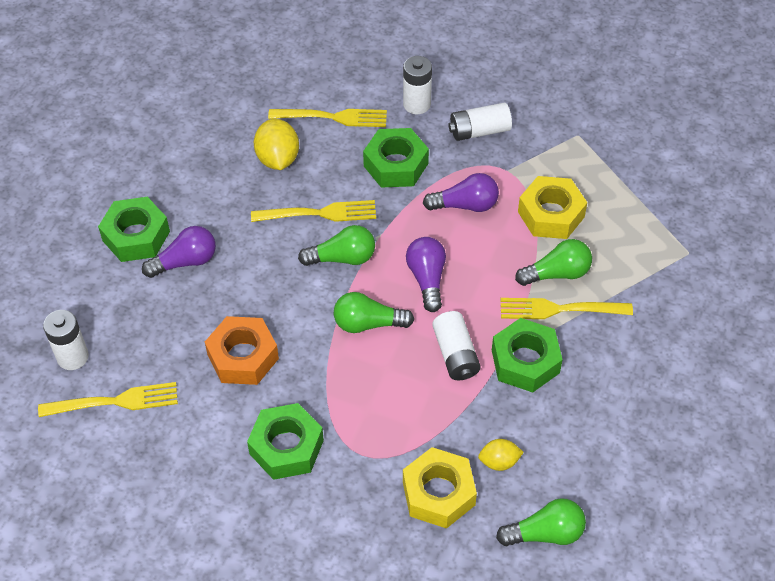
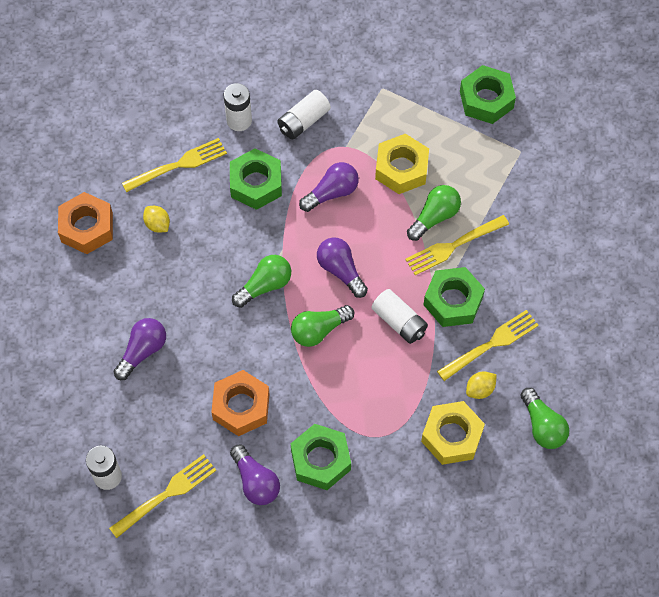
camera: 30 degrees left, 10 degrees up
green nut [98,197,170,262] -> green nut moved to [460,65,516,124]
yellow fork [251,200,376,222] -> yellow fork moved to [437,310,539,381]
yellow lemon [254,119,299,170] -> yellow lemon [143,206,170,233], size x0.60
green light bulb [496,498,586,546] -> green light bulb turned 105 degrees clockwise [521,388,570,449]
none -> orange nut [58,192,113,254]
none -> purple light bulb [230,444,280,505]

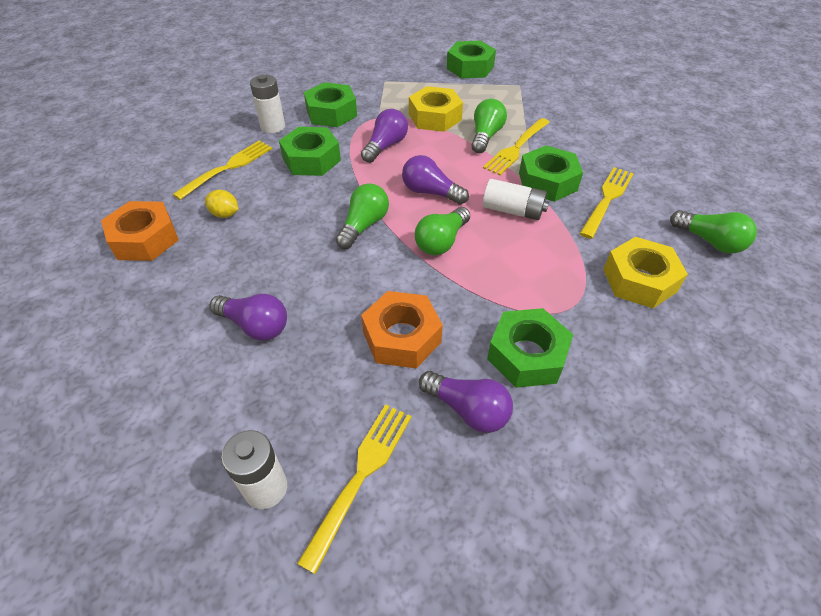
camera: 25 degrees left, 15 degrees down
purple light bulb [113,318,166,380] -> purple light bulb turned 105 degrees clockwise [210,294,287,341]
white battery [277,90,331,139] -> green nut [304,82,357,127]
yellow lemon [466,371,497,399] -> none

